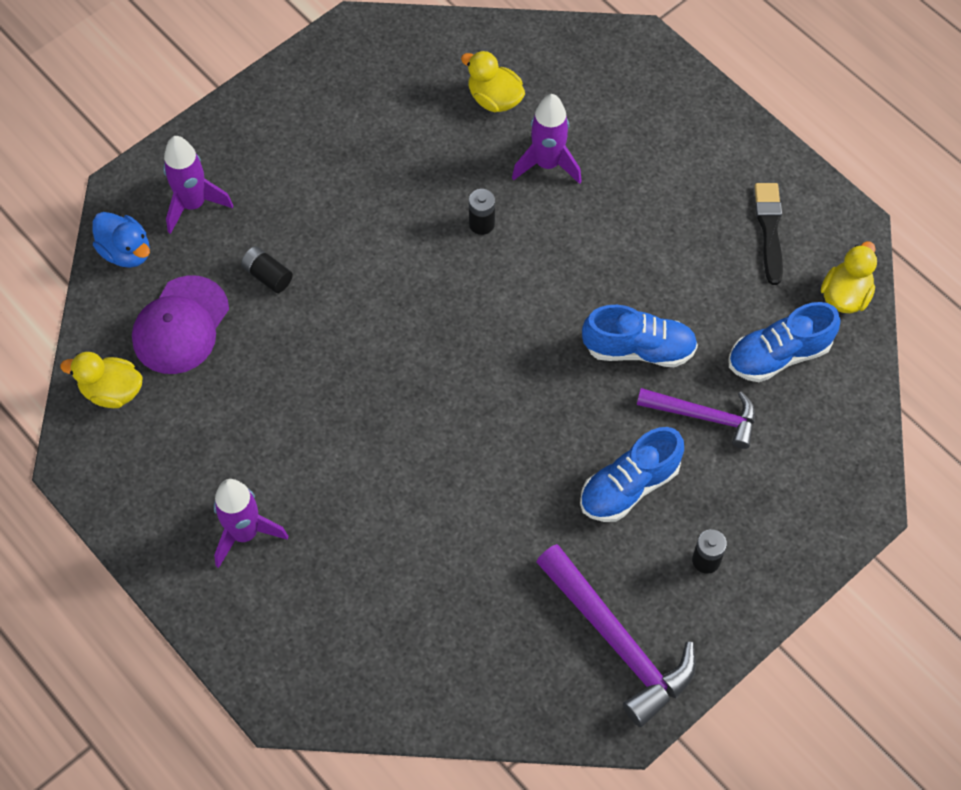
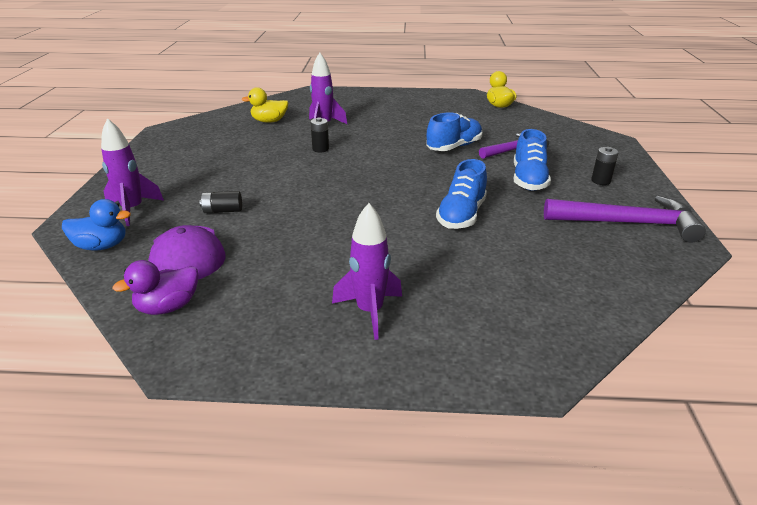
camera: 45 degrees left, 30 degrees down
yellow duck [60,352,143,408] -> purple duck [112,260,198,315]
blue shoe [728,302,840,382] -> blue shoe moved to [436,159,487,229]
black brush [755,183,783,285] -> none

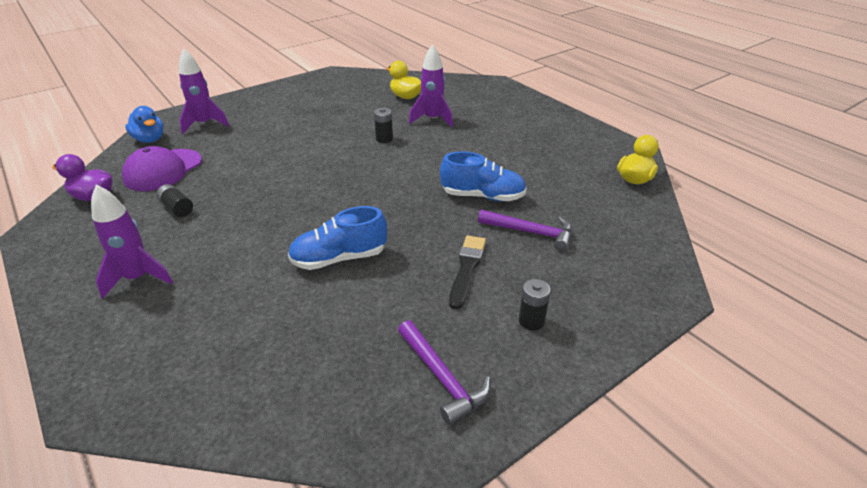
camera: 50 degrees right, 5 degrees up
black battery [200,191,242,213] -> black battery moved to [156,184,193,217]
blue shoe [514,129,551,191] -> black brush [449,236,486,309]
purple hammer [544,196,706,243] -> purple hammer [398,320,491,425], size x0.64

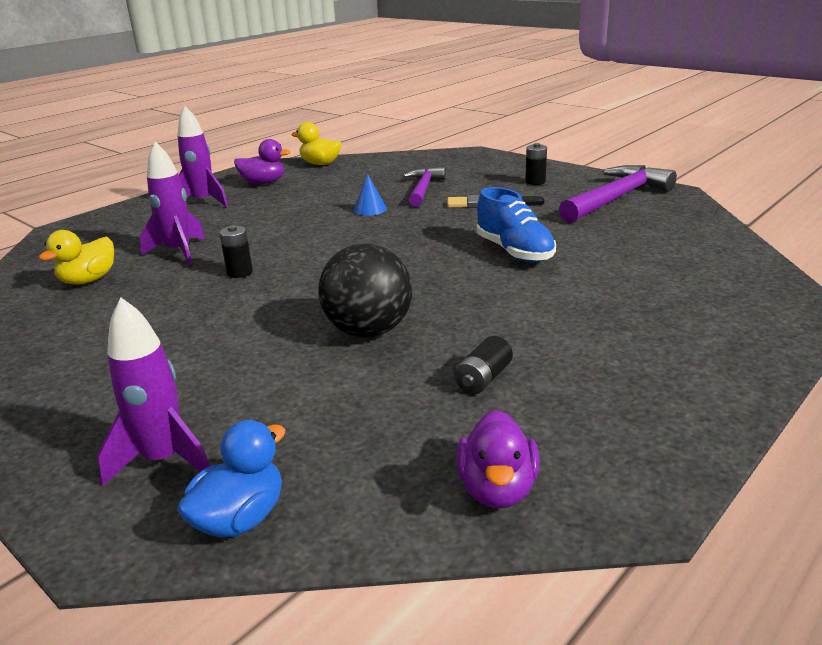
camera: 100 degrees left, 10 degrees down
purple rocket [91,185,173,299] -> purple rocket moved to [177,106,228,207]
purple cap [122,146,202,191] -> none
purple hammer [398,320,491,425] -> purple hammer [559,165,677,223], size x1.56
blue shoe [440,151,527,201] -> blue cone [354,174,387,216]
none -> purple duck [234,139,291,184]
none -> black ball [318,244,412,338]

